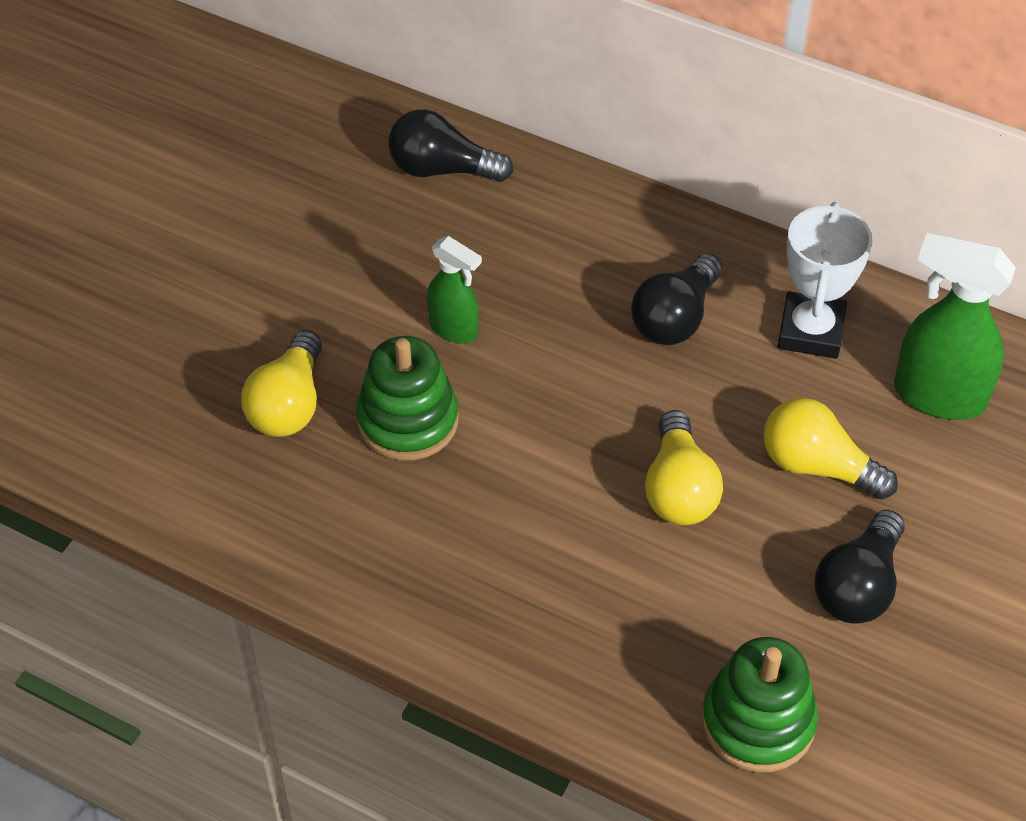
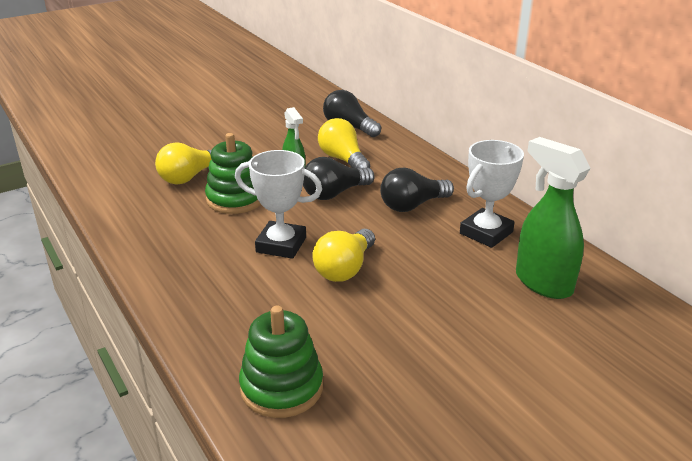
camera: 30 degrees right, 20 degrees down
yellow light bulb [763,398,898,500] -> yellow light bulb moved to [318,118,370,168]
black light bulb [814,509,905,623] -> black light bulb moved to [303,157,375,200]
none -> white trophy [235,150,322,259]

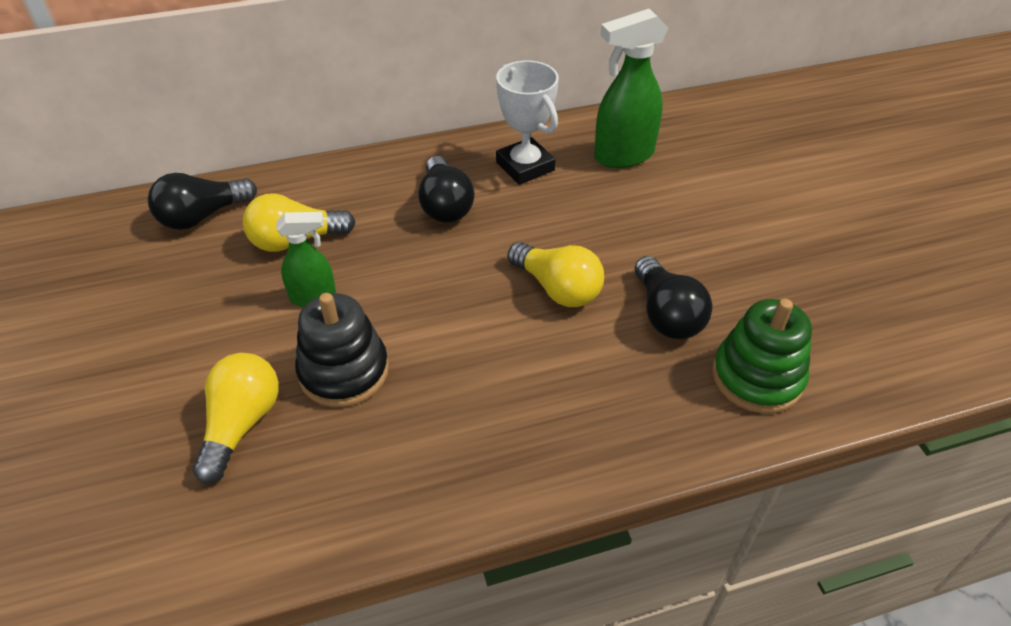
camera: 75 degrees left, 15 degrees up
yellow light bulb [155,142,211,184] -> yellow light bulb turned 135 degrees counterclockwise [192,353,279,484]
green stacking toy [205,133,261,214] -> black stacking toy [295,293,389,407]
white trophy [235,150,322,259] -> none
black light bulb [303,157,375,200] -> black light bulb moved to [635,256,712,339]

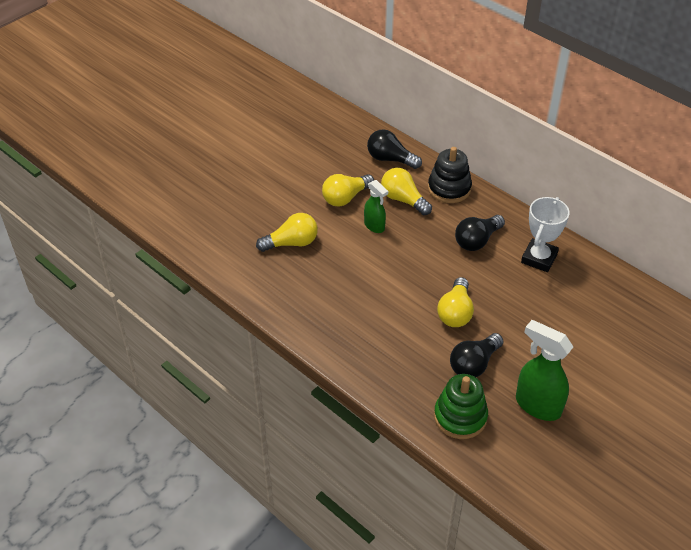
camera: 60 degrees right, 0 degrees up
black stacking toy [295,293,389,407] -> black stacking toy moved to [428,147,472,203]
green spray bottle [594,9,668,168] -> green spray bottle moved to [516,320,573,421]
none -> yellow light bulb [322,174,374,207]

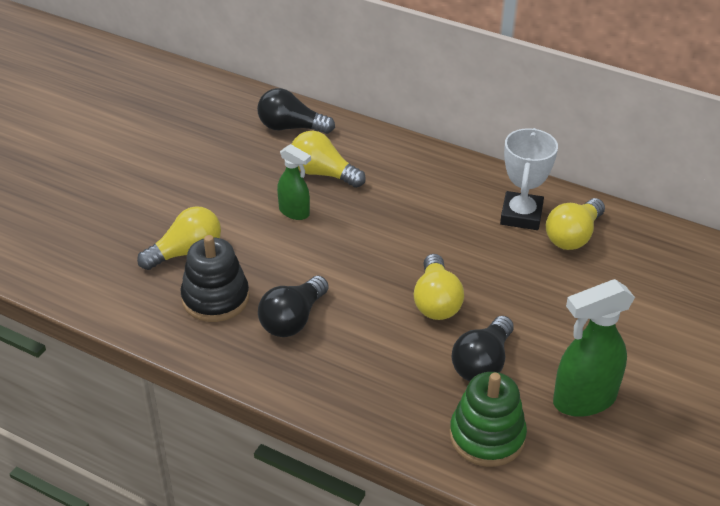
camera: 15 degrees left, 5 degrees down
yellow light bulb [322,174,374,207] -> yellow light bulb moved to [546,198,605,250]
black stacking toy [428,147,472,203] -> black stacking toy moved to [181,235,249,322]
black light bulb [455,215,505,251] -> black light bulb moved to [258,276,329,337]
green spray bottle [516,320,573,421] -> green spray bottle turned 45 degrees counterclockwise [553,279,635,417]

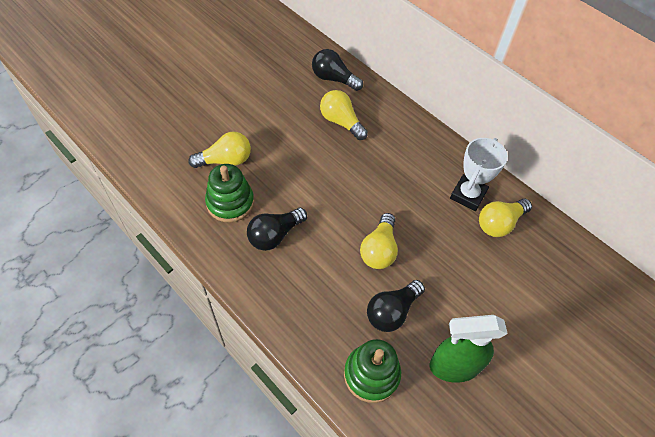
camera: 15 degrees right, 15 degrees up
black stacking toy [181,235,249,322] -> green stacking toy [205,164,254,223]
green spray bottle [277,144,311,220] -> none

